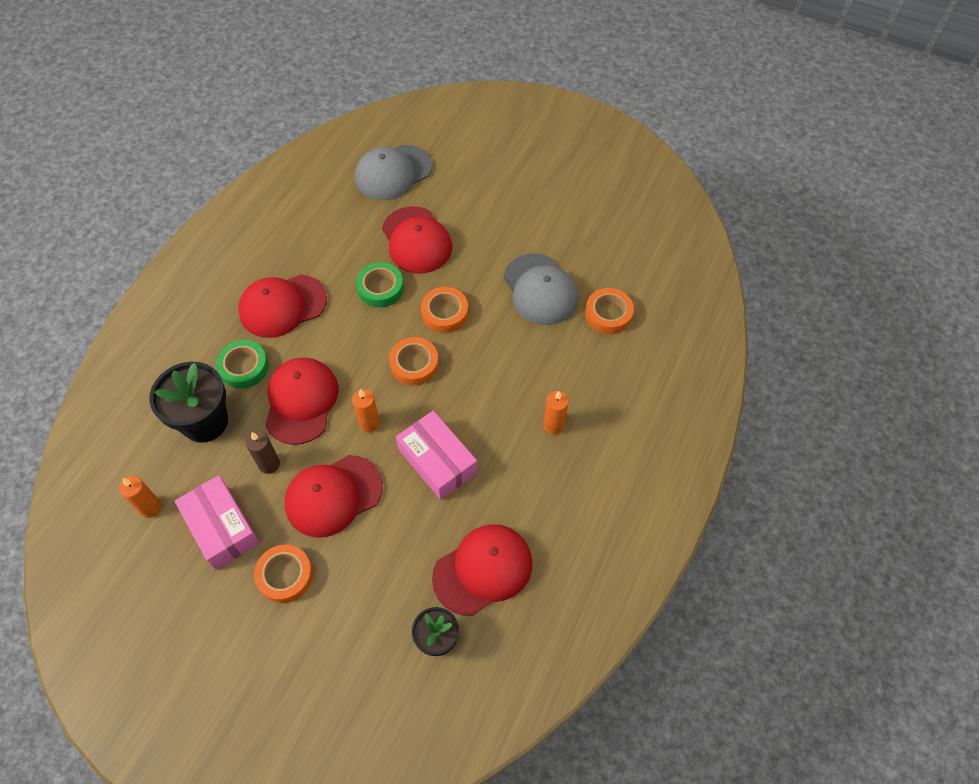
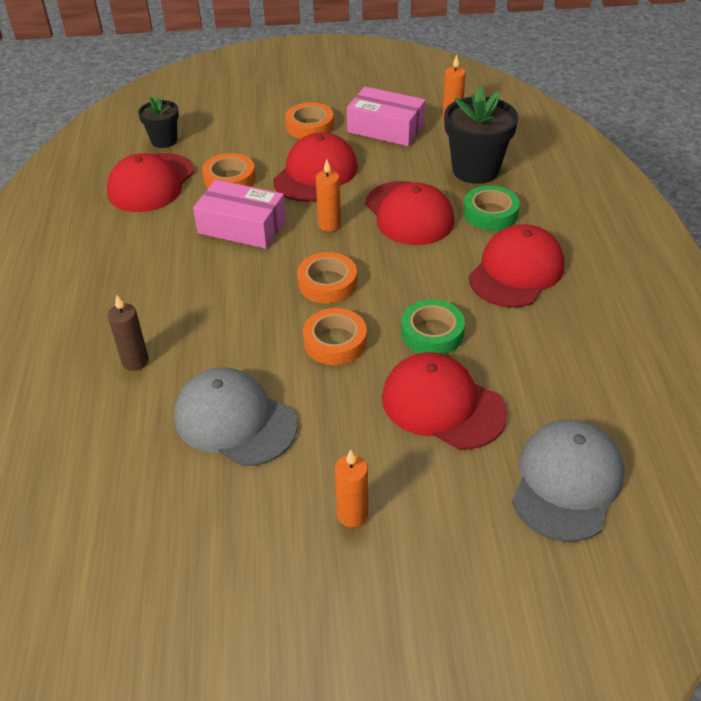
camera: 150 degrees right, 15 degrees down
brown candle [245,431,280,474] -> brown candle moved to [108,294,149,371]
orange candle [544,391,569,434] -> orange candle moved to [335,450,368,527]
orange tape [585,288,634,334] -> orange tape moved to [202,153,256,189]

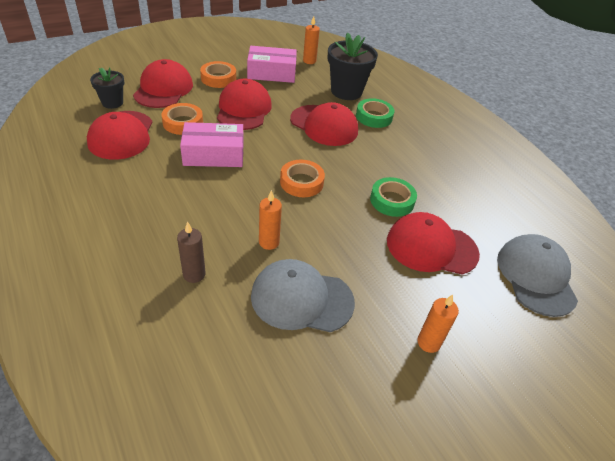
camera: 30 degrees left, 0 degrees up
orange tape [303,308,367,365] -> none
orange candle [316,159,341,232] -> orange candle moved to [259,190,282,250]
red cap [469,224,565,308] -> red cap moved to [133,59,193,108]

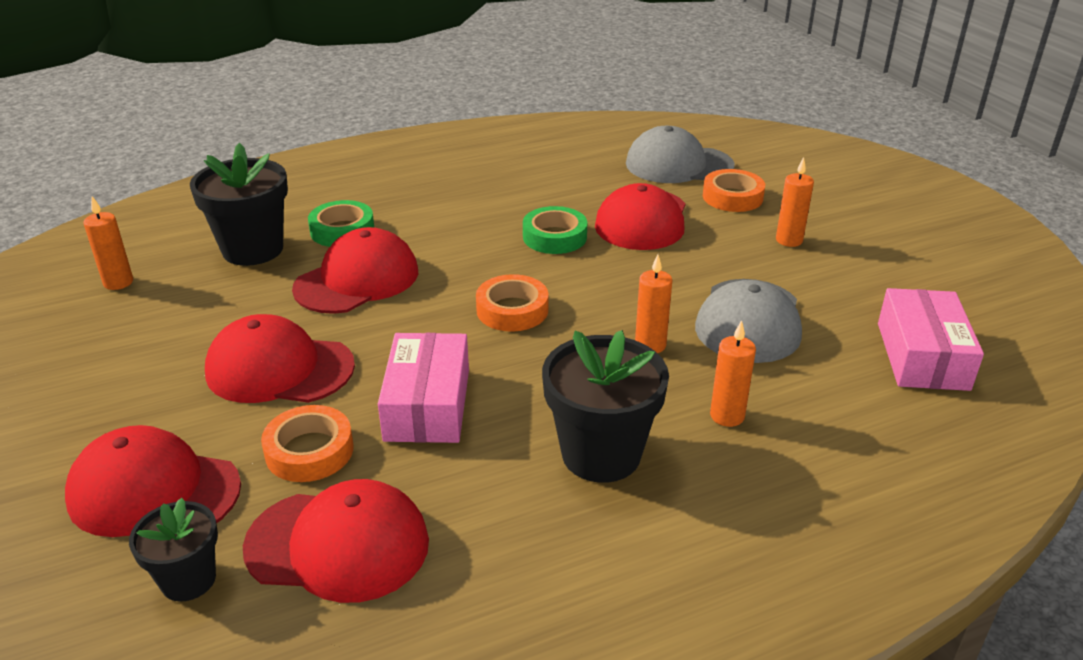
camera: 80 degrees left, 10 degrees down
brown candle [177,221,206,283] -> orange candle [710,320,756,427]
orange tape [200,61,236,88] -> orange tape moved to [703,169,765,212]
pink box [247,46,297,83] -> pink box moved to [878,288,984,391]
none -> black flower pot [542,330,669,483]

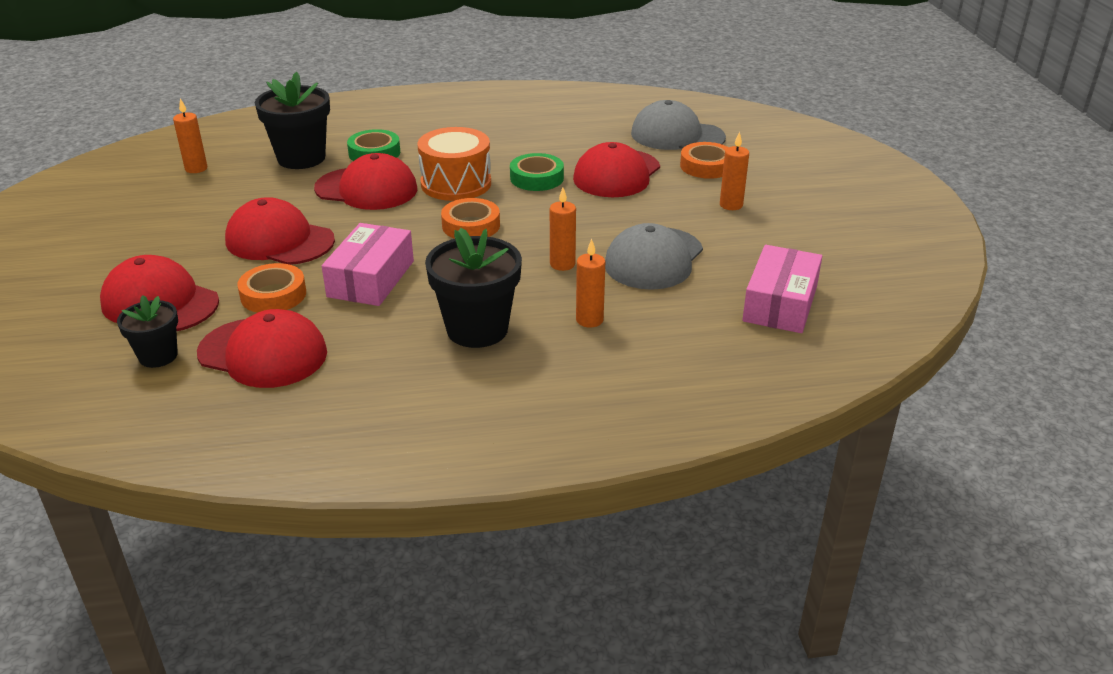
camera: 15 degrees right, 0 degrees up
red cap [292,227,418,314] -> red cap turned 45 degrees clockwise [314,153,417,210]
none -> orange drum [417,127,491,201]

